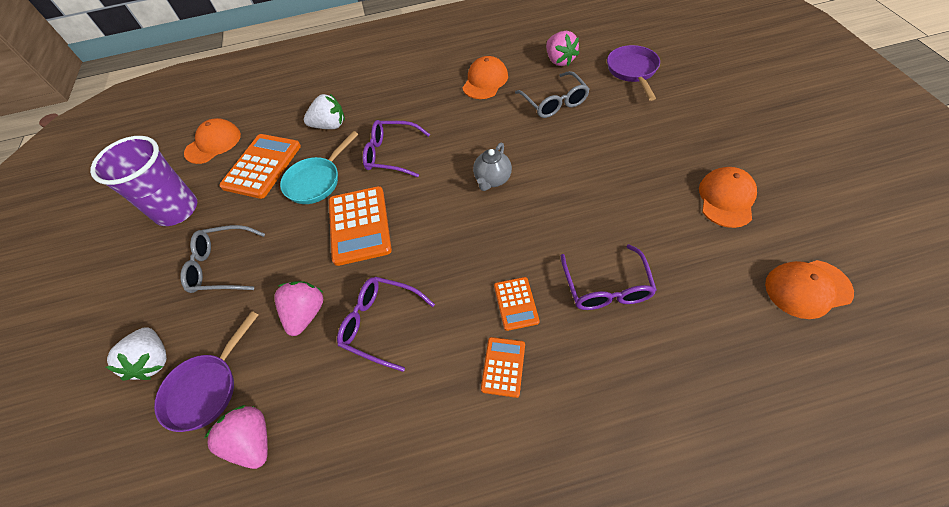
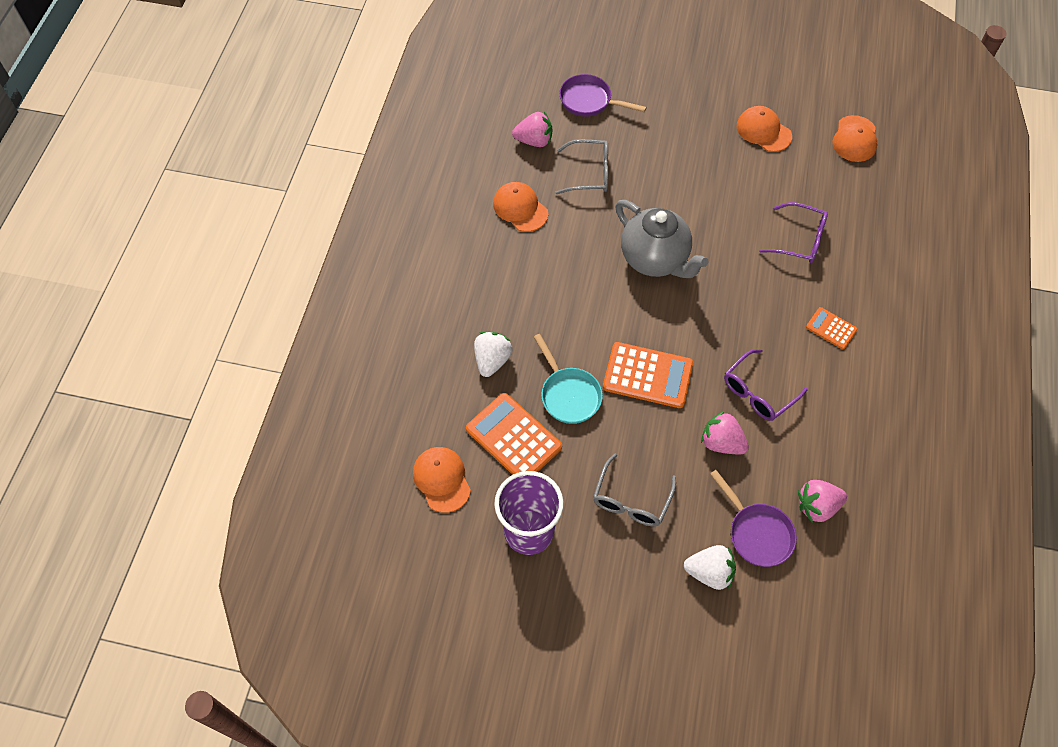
camera: 70 degrees left, 5 degrees up
purple glasses [363,120,430,177] -> none
grey teapot [473,142,512,191] -> grey teapot [615,200,708,278], size x1.93
orange calculator [494,277,540,331] -> none

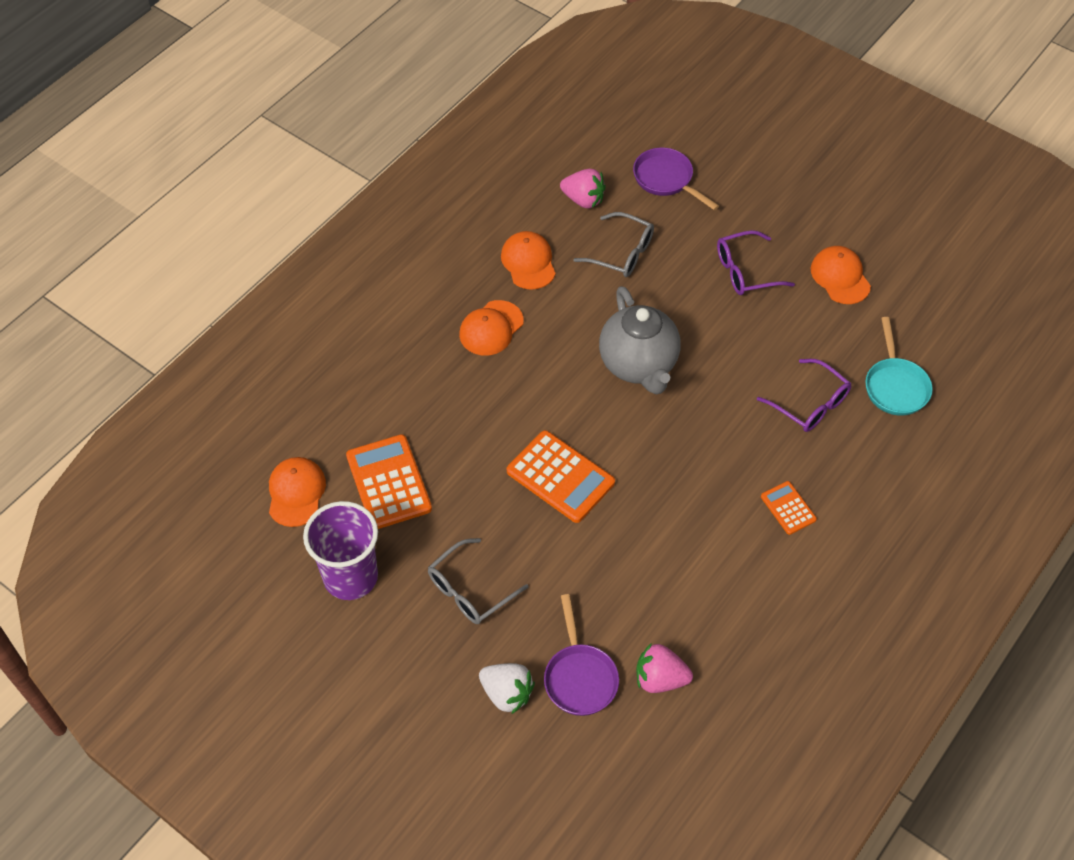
camera: 25 degrees right, 5 degrees down
white strawberry [474,332,513,377] -> none
turquoise pan [534,334,603,424] -> turquoise pan moved to [865,317,933,416]
pink strawberry [701,411,749,454] -> none
purple glasses [724,349,808,421] -> purple glasses moved to [717,230,795,295]
orange cap [832,115,877,162] -> orange cap moved to [459,300,524,356]

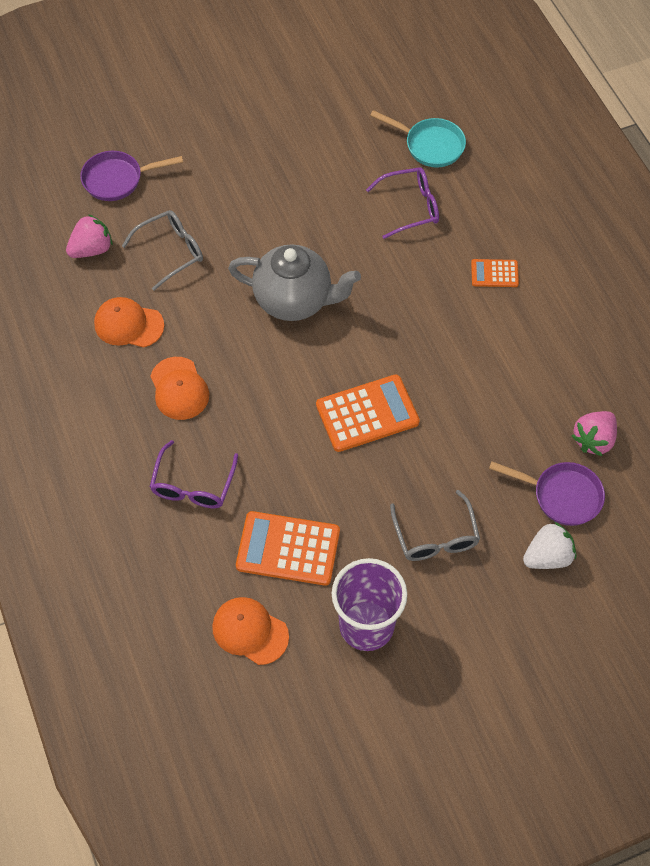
camera: 60 degrees left, 5 degrees up
purple glasses [717,230,795,295] -> purple glasses moved to [150,440,238,508]
orange cap [811,246,871,304] -> none

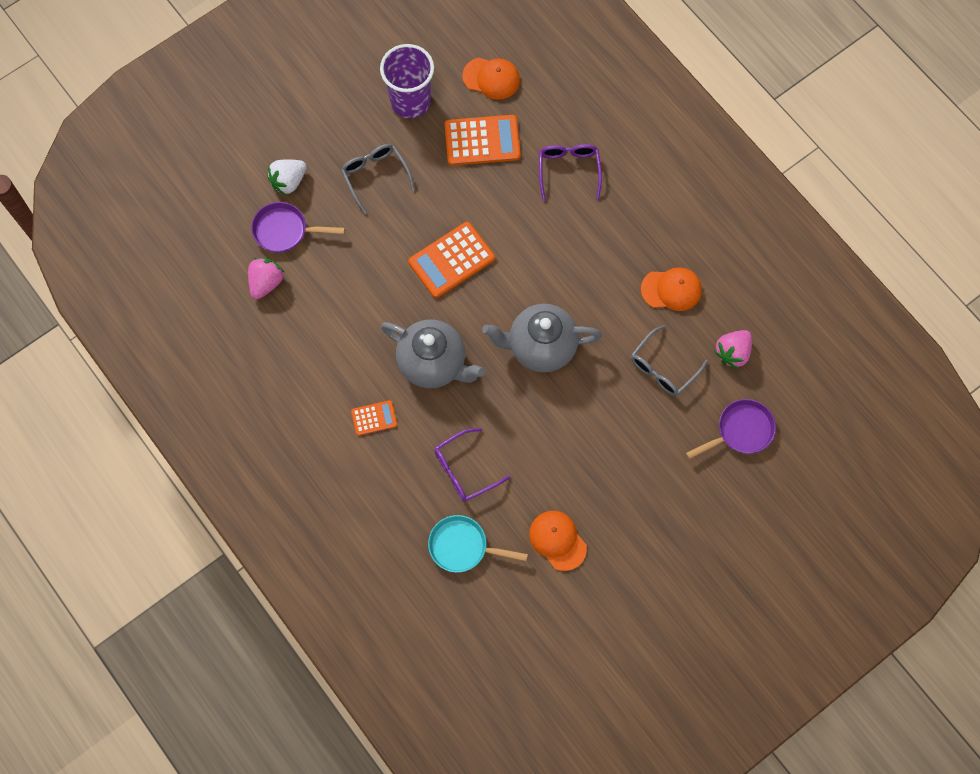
camera: 165 degrees right, 10 degrees up
orange cap [150,357,209,420] -> orange cap moved to [529,511,587,571]
none -> grey teapot [381,319,485,388]

